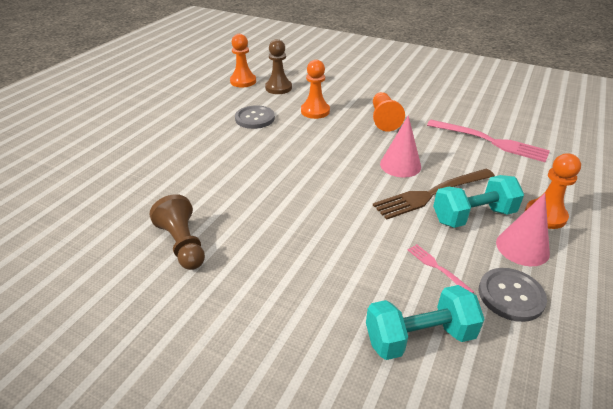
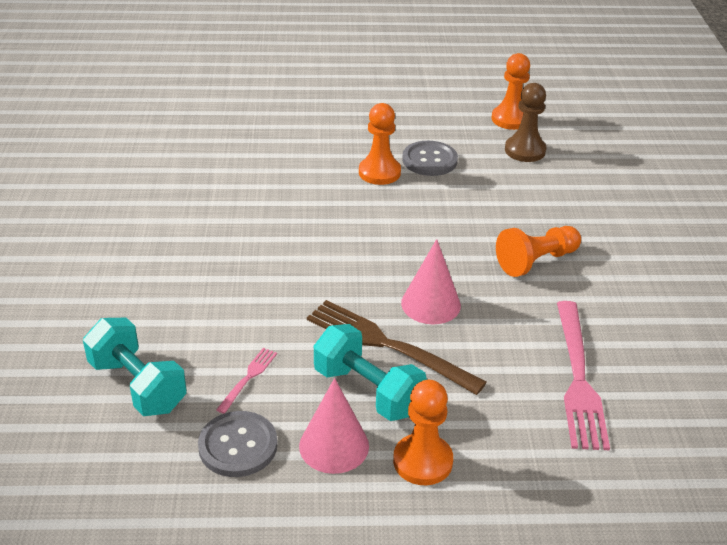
camera: 60 degrees right, 0 degrees up
brown pawn [150,194,205,270] -> none
orange pawn [301,60,330,119] -> orange pawn moved to [359,103,401,185]

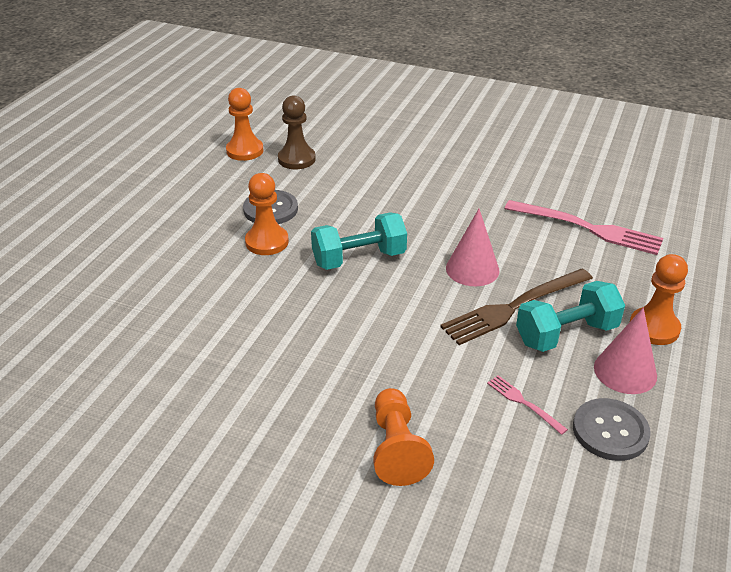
camera: 65 degrees left, 0 degrees up
turquoise dumbbell [83,318,187,416] -> turquoise dumbbell moved to [311,212,407,270]
orange pawn [496,226,581,277] -> orange pawn moved to [373,388,434,486]

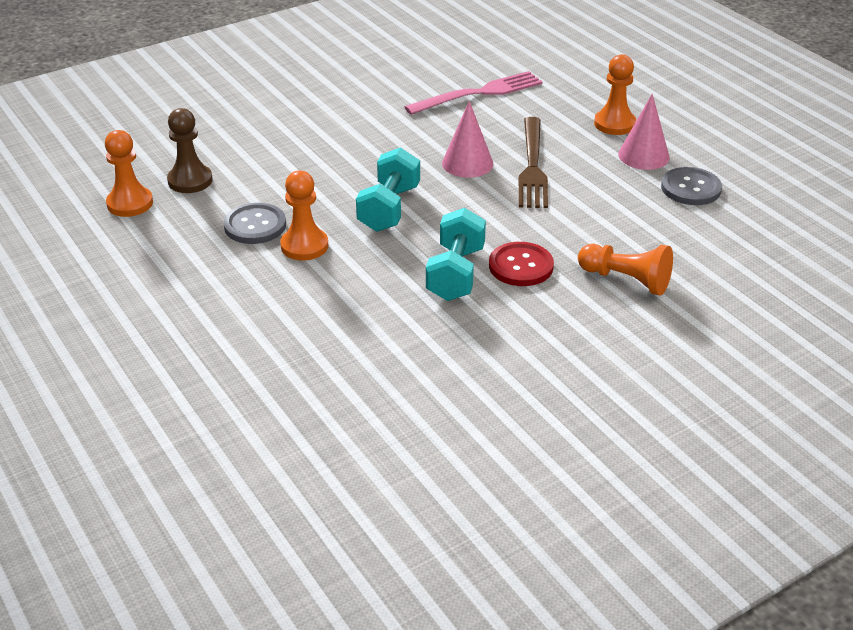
camera: 55 degrees left, 0 degrees up
pink fork [487,375,568,435] -> none
turquoise dumbbell [516,281,625,352] -> turquoise dumbbell moved to [426,207,486,301]
none -> red button [489,242,554,286]

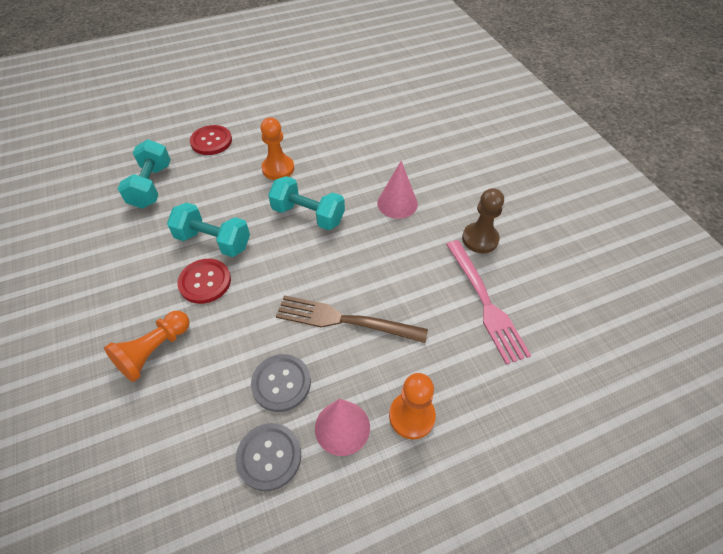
camera: 100 degrees right, 15 degrees up
orange pawn [105,130,153,217] -> none
brown pawn [167,108,213,193] -> brown pawn moved to [462,188,504,253]
grey button [224,203,286,244] -> grey button moved to [251,354,311,412]
pink cone [442,101,493,178] -> pink cone moved to [377,161,418,219]
none -> turquoise dumbbell [118,139,171,208]
none -> red button [190,125,232,155]

